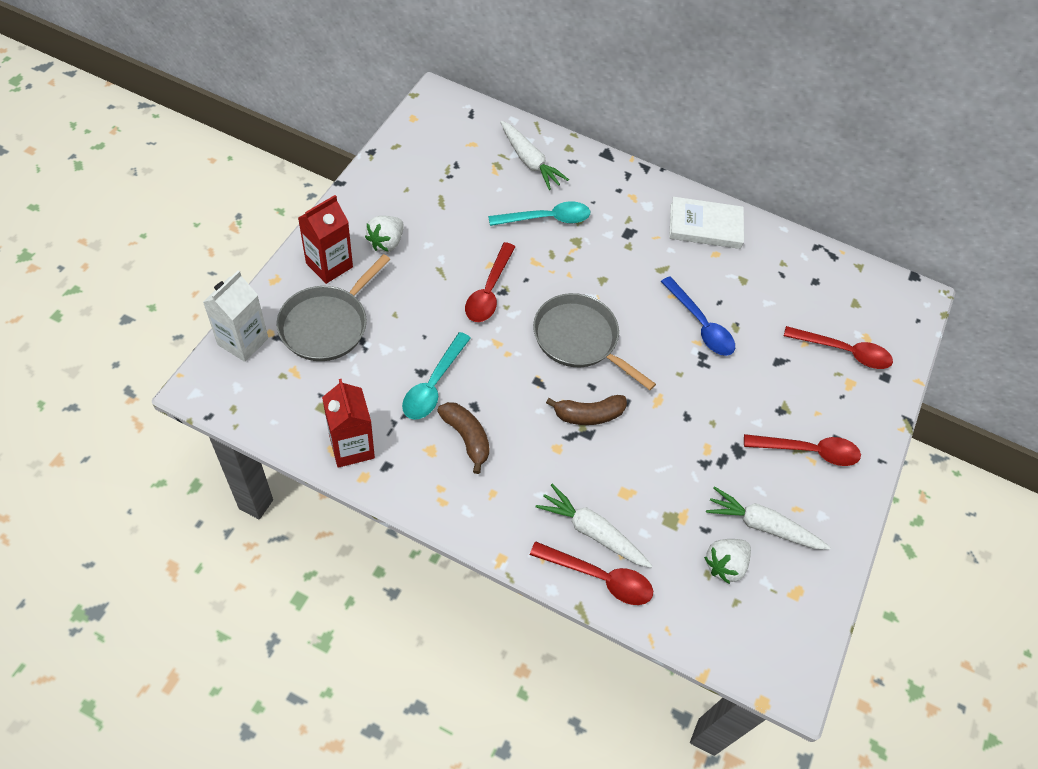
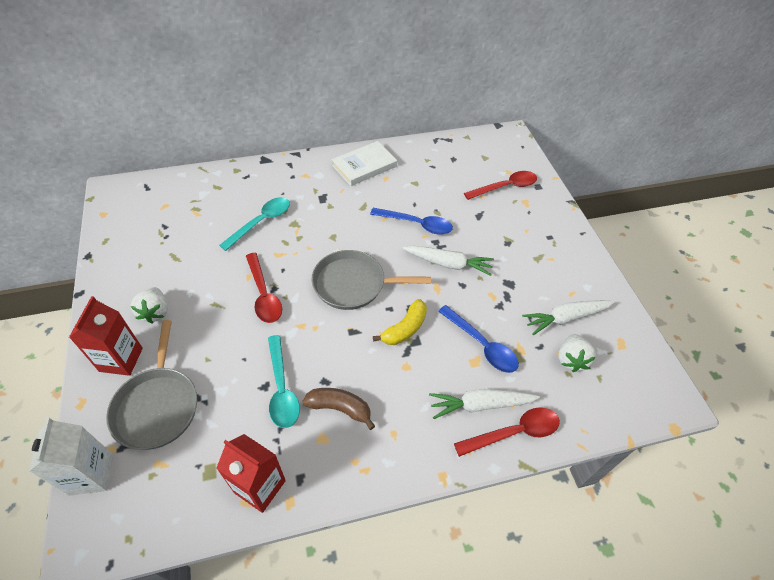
camera: 35 degrees left, 5 degrees down
white carrot [500,121,569,190] -> white carrot moved to [402,246,494,276]
brown banana [546,395,627,425] -> yellow banana [373,299,427,345]
red spoon [744,434,861,466] -> none
none -> blue spoon [438,305,519,373]

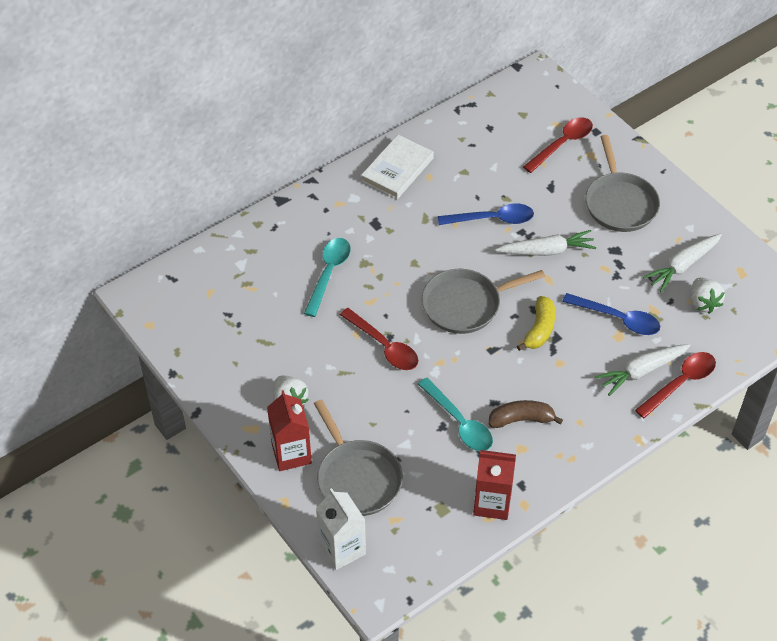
camera: 20 degrees left, 0 degrees up
none -> grey pan [586,135,660,232]

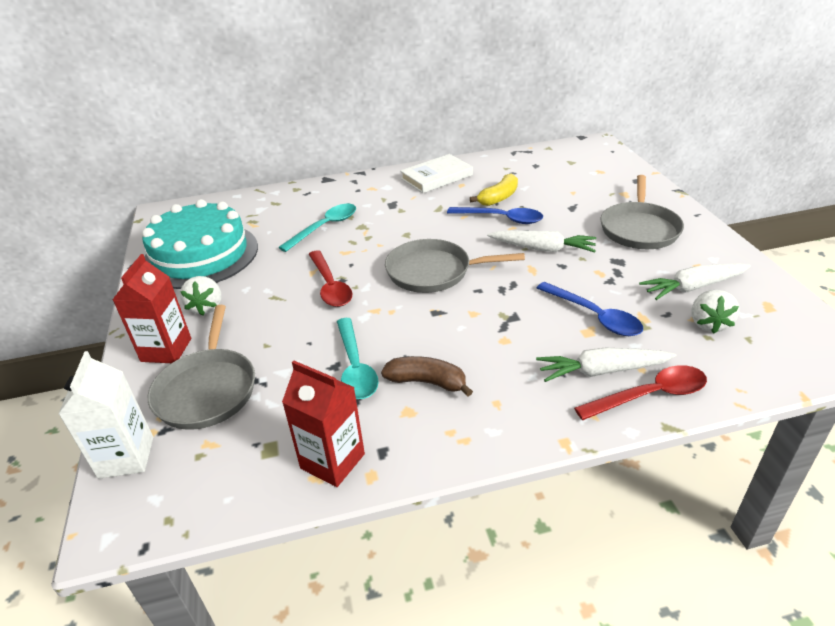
camera: 25 degrees right, 15 degrees down
yellow banana [517,296,555,351] -> yellow banana moved to [470,174,518,206]
red spoon [523,117,593,173] -> none
none -> turquoise cake [142,199,258,289]

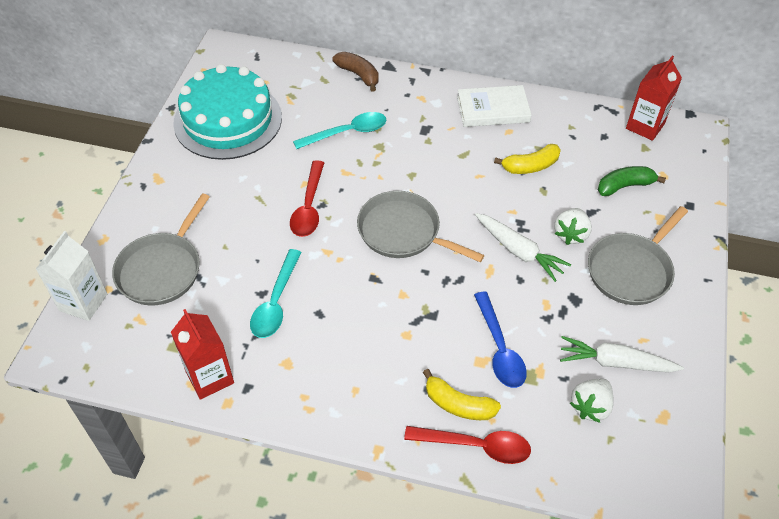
camera: 25 degrees right, 15 degrees up
red carton [112,254,191,363] -> red carton moved to [626,55,682,141]
white strawberry [180,276,221,316] -> white strawberry moved to [554,208,592,245]
brown banana [381,356,473,397] -> brown banana moved to [333,52,379,92]
blue spoon [447,207,543,224] -> none
white carrot [536,348,677,382] -> yellow banana [423,369,501,420]
none -> green banana [598,166,666,196]

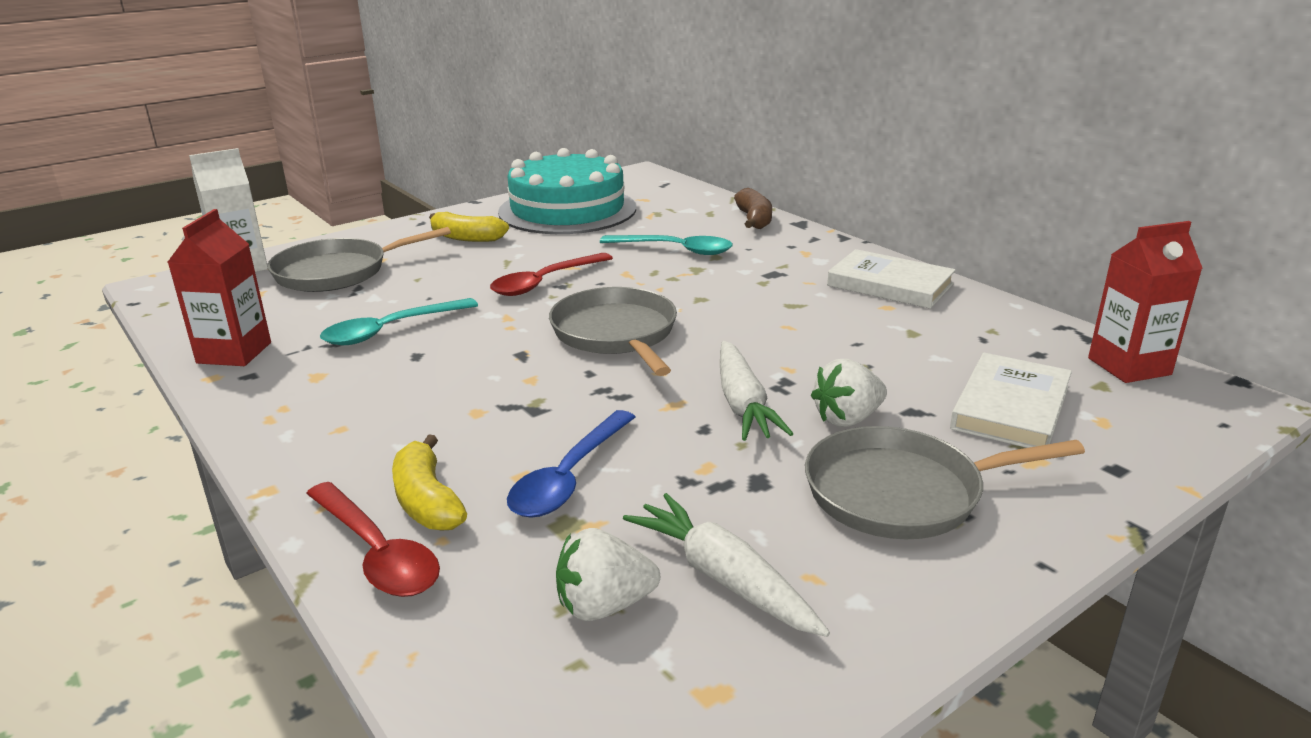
camera: 40 degrees right, 25 degrees down
yellow banana [494,144,561,174] -> yellow banana moved to [429,212,509,242]
green banana [598,166,666,196] -> white book [950,353,1072,448]

